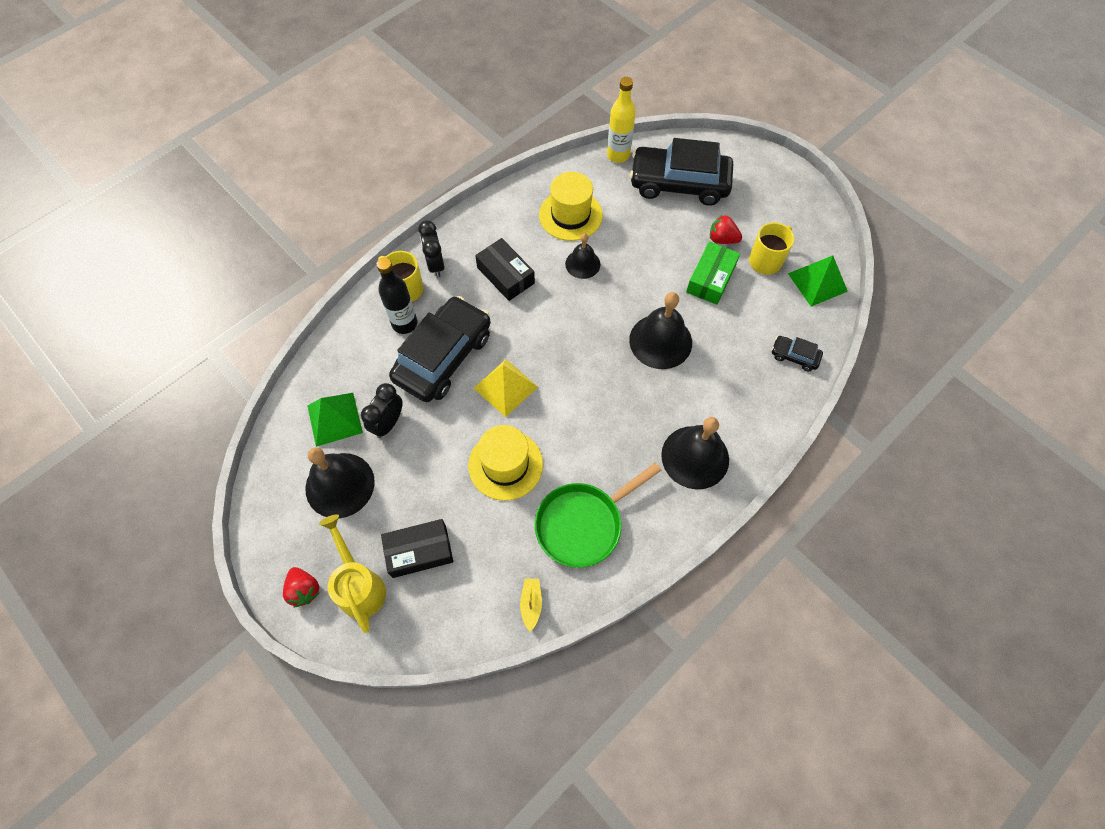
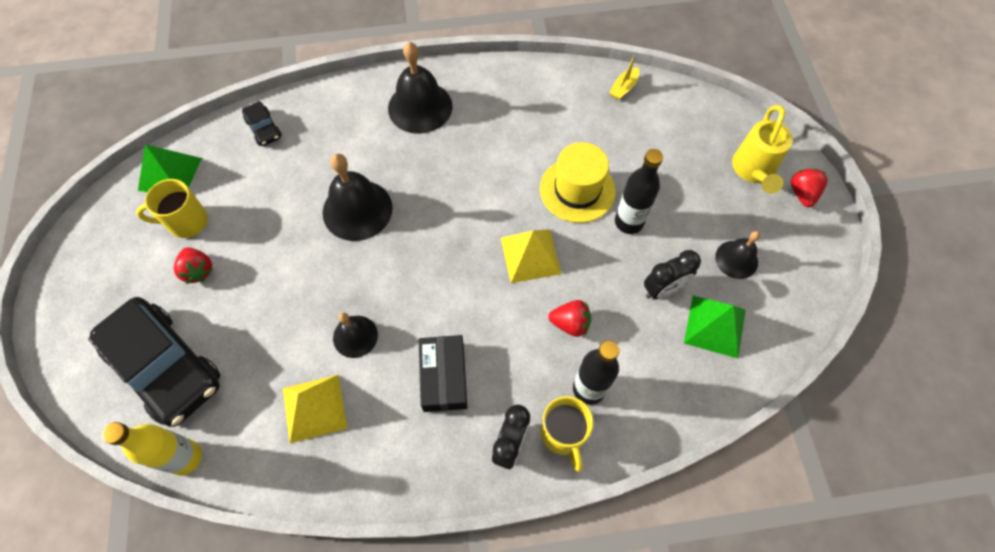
camera: 145 degrees left, 0 degrees up
black bell [305,447,375,518] -> black bell [715,231,760,279], size x0.59
black box [381,519,453,578] -> none
black car [389,296,491,402] -> red strawberry [548,300,591,337]
green pan [535,463,662,568] -> none
yellow hat [539,172,603,241] -> yellow pyramid [283,375,347,443]
green box [686,241,740,305] -> none
none -> black bottle [615,149,663,234]

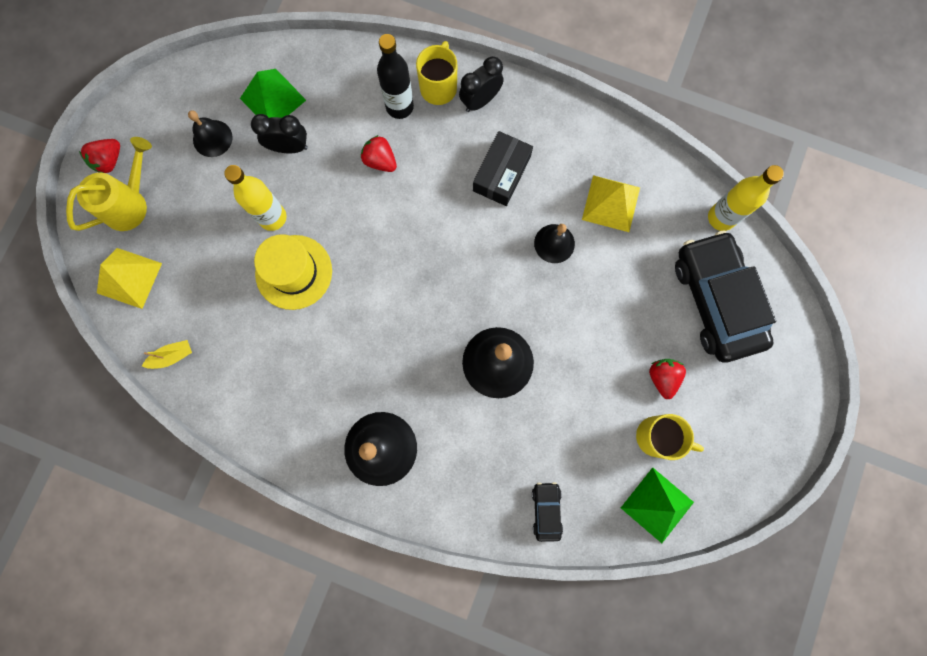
camera: 150 degrees left, 15 degrees up
yellow pyramid [501,229,561,283] -> yellow pyramid moved to [97,248,162,309]
black bottle [615,149,663,234] -> yellow bottle [224,165,287,231]

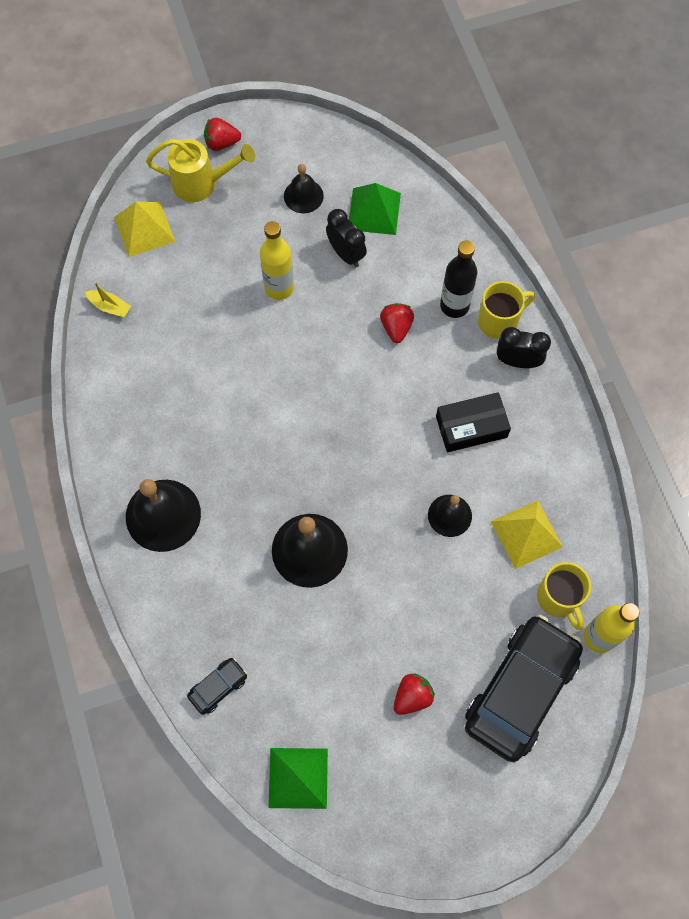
camera: 50 degrees right, 10 degrees down
yellow hat [254,234,332,310] -> none
yellow mug [636,414,704,460] -> yellow mug moved to [537,562,591,630]

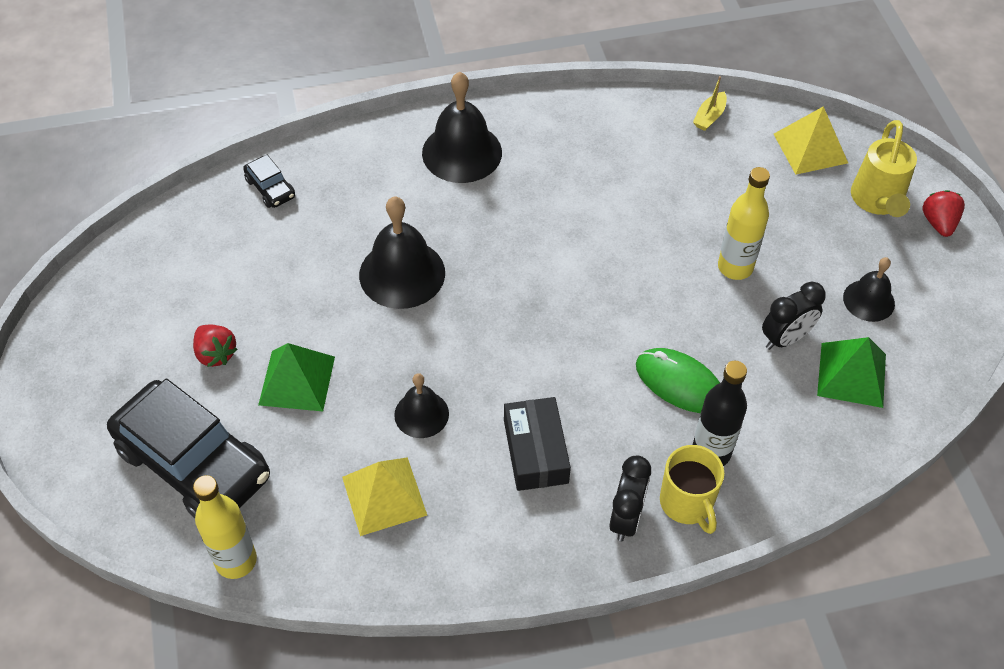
camera: 95 degrees right, 15 degrees down
green pyramid [268,748,328,809] -> green pyramid moved to [258,343,335,411]
red strawberry [380,303,414,343] -> green mouse [636,348,720,413]
yellow mug [537,562,591,630] -> none

